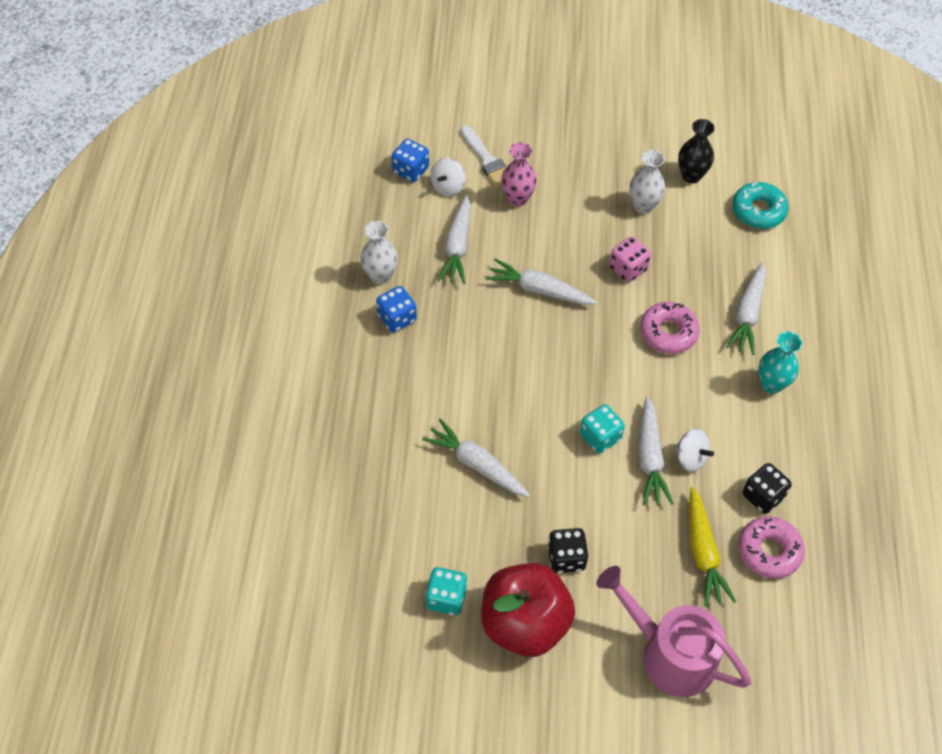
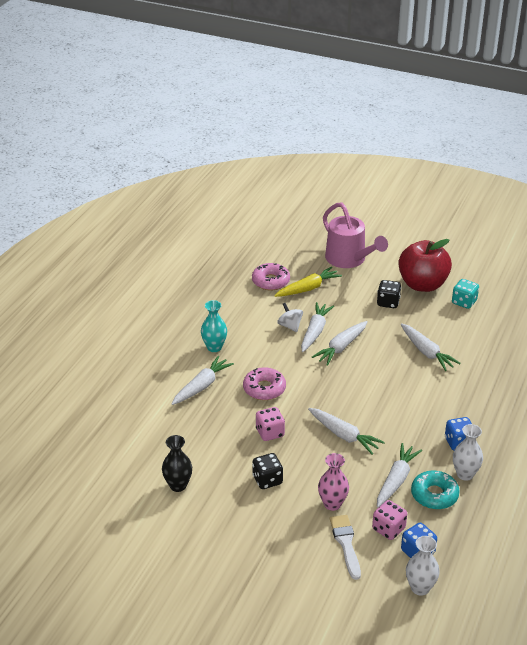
camera: 160 degrees left, 20 degrees down
white spinning top [431,158,466,196] -> pink dice [372,500,407,540]
turquoise dice [580,404,625,454] -> white carrot [312,321,368,366]
white vase [629,150,665,214] -> white vase moved to [406,536,440,596]
yellow carrot [689,487,736,607] -> yellow carrot turned 45 degrees clockwise [274,267,342,297]
turquoise donut [732,182,789,229] -> turquoise donut moved to [411,471,460,509]
black dice [743,463,792,514] -> black dice moved to [252,453,283,489]

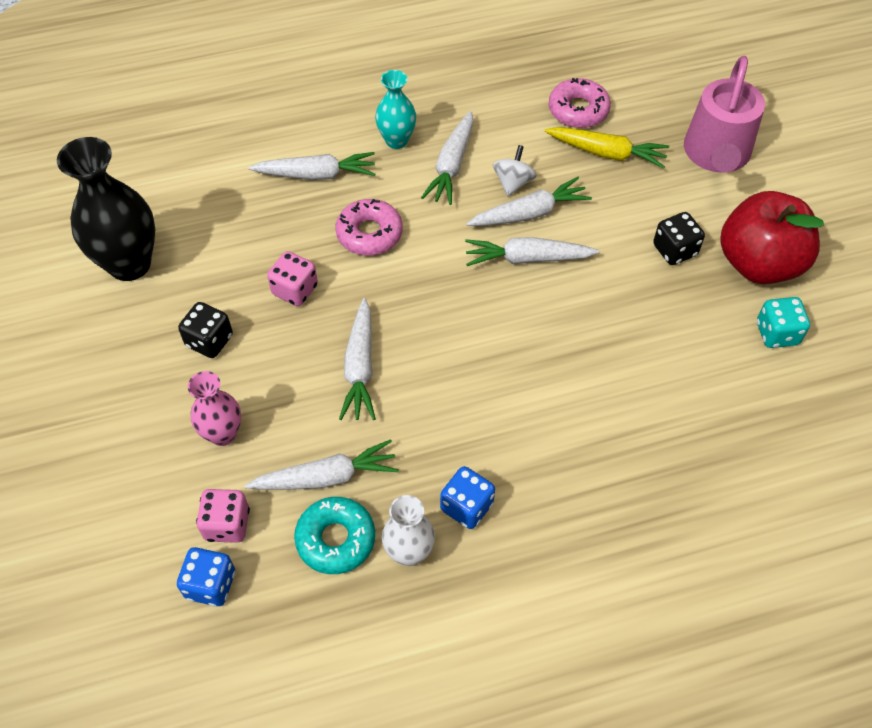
camera: 50 degrees right, 20 degrees up
black vase [162,435,192,492] -> black vase [57,137,155,281], size x1.75
white brush [330,515,361,580] -> none
white carrot [401,323,461,371] -> white carrot moved to [421,111,473,205]
white vase [406,536,440,596] -> none

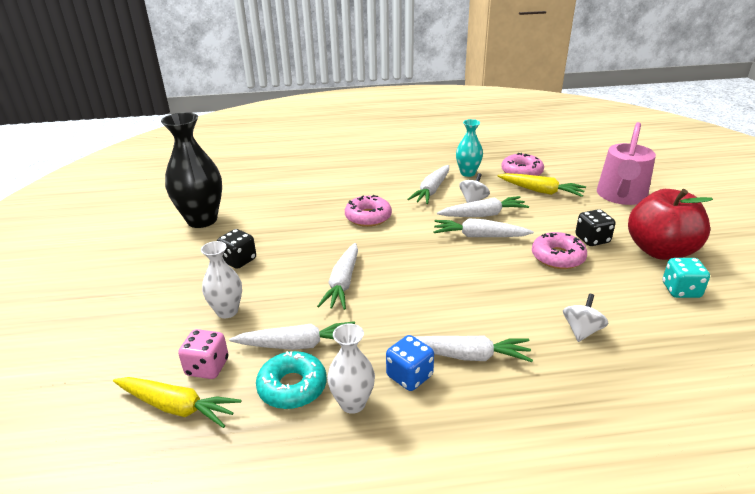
camera: 10 degrees right, 25 degrees down
blue dice [177,547,235,607] -> yellow carrot [113,377,242,428]
pink vase [188,371,241,446] -> white vase [201,241,242,318]
white carrot [249,152,375,180] -> white carrot moved to [415,336,533,362]
pink dice [267,251,318,306] -> none
turquoise vase [375,70,416,149] -> turquoise vase moved to [456,119,483,177]
none -> pink donut [532,232,587,269]
none -> white spinning top [563,294,609,342]

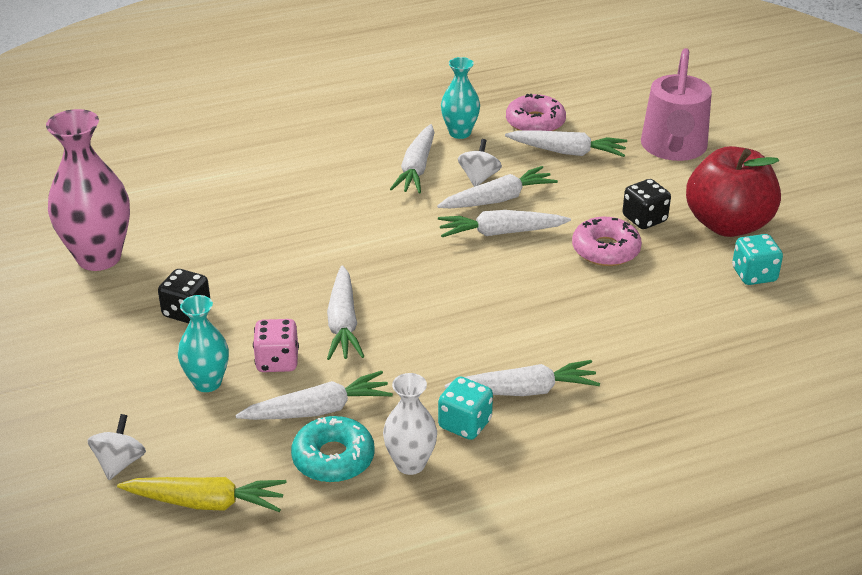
camera: 15 degrees left, 5 degrees up
black vase [161,112,222,228] -> pink vase [46,109,130,271]
pink dice [178,329,228,379] -> pink dice moved to [253,319,299,372]
white vase [201,241,242,318] -> turquoise vase [178,295,229,392]
pink donut [345,195,392,227] -> none
blue dice [386,335,434,391] -> turquoise dice [438,377,493,440]
yellow carrot [498,173,586,197] -> white carrot [505,130,627,157]
white spinning top [563,294,609,342] -> white spinning top moved to [87,414,146,480]

